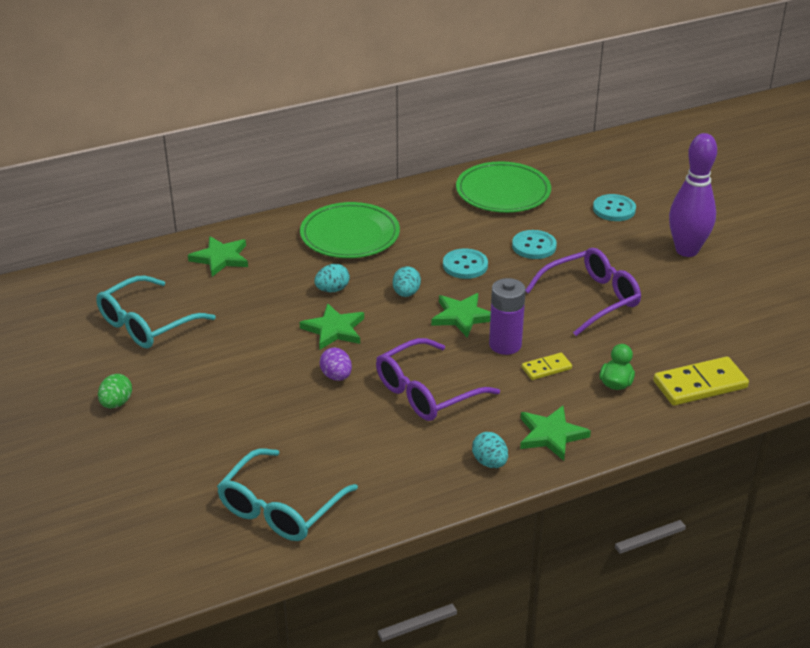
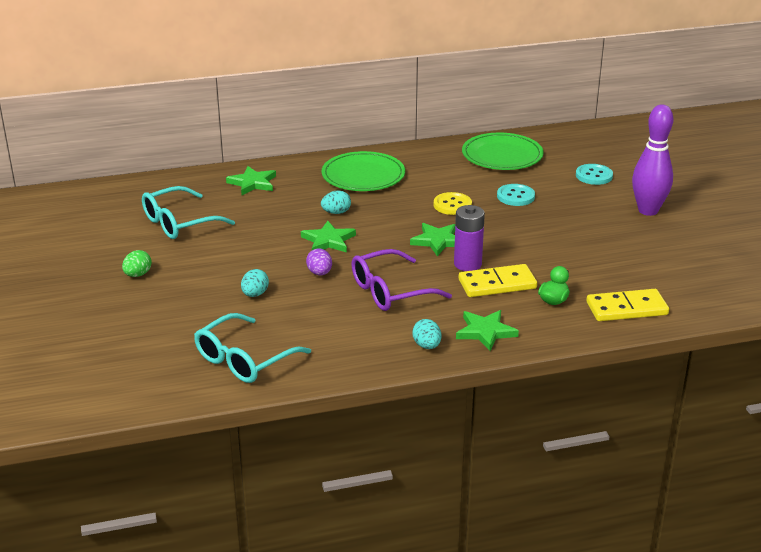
camera: 10 degrees right, 5 degrees down
turquoise egg [393,266,421,297] -> turquoise egg moved to [241,269,269,297]
turquoise button [443,248,488,279] -> yellow button [434,192,472,215]
yellow domino [522,353,572,380] -> yellow domino [459,264,537,297], size x1.83
purple glasses [526,248,641,336] -> none

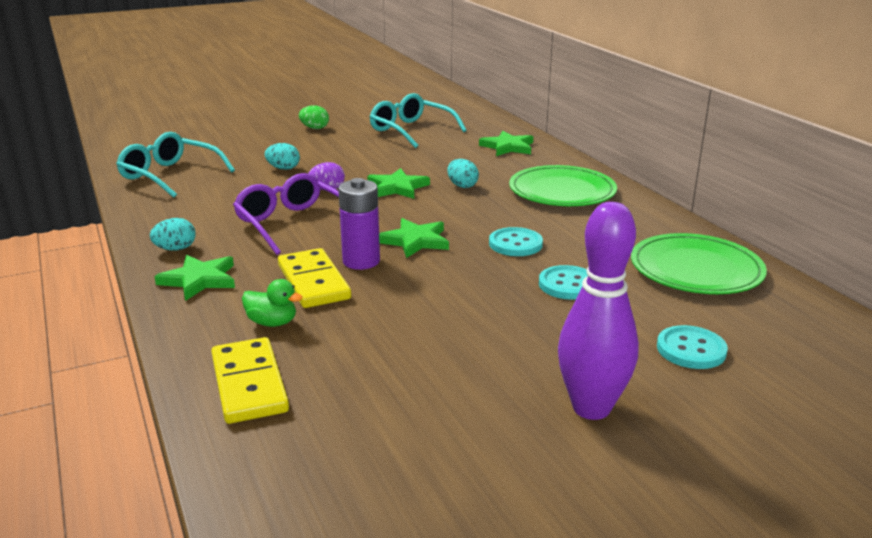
camera: 80 degrees right, 5 degrees down
yellow button [434,192,472,215] -> turquoise button [489,227,543,256]

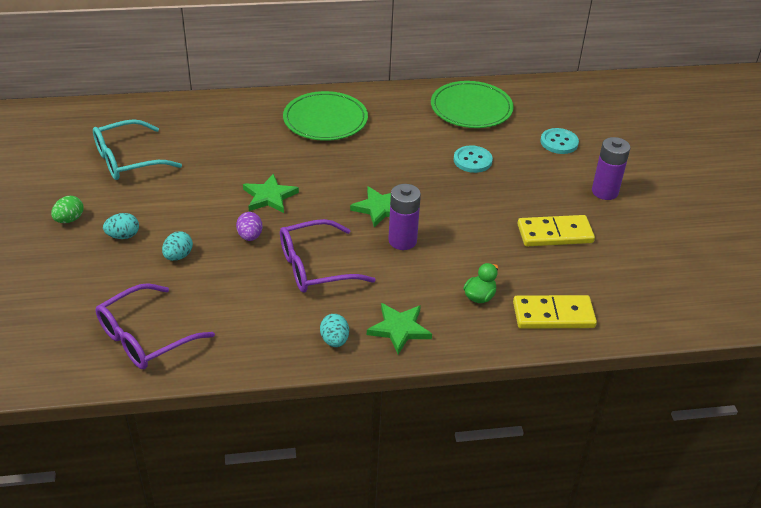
camera: 75 degrees left, 15 degrees up
turquoise glasses [116,132,235,198] -> purple glasses [95,283,215,369]
yellow domino [278,248,351,308] -> yellow domino moved to [517,215,595,246]
turquoise egg [447,159,479,188] -> turquoise egg moved to [103,213,139,239]
green star [479,131,533,156] -> none
turquoise button [489,227,543,256] -> none
purple bowling pin [558,202,639,420] -> purple battery [592,137,630,200]

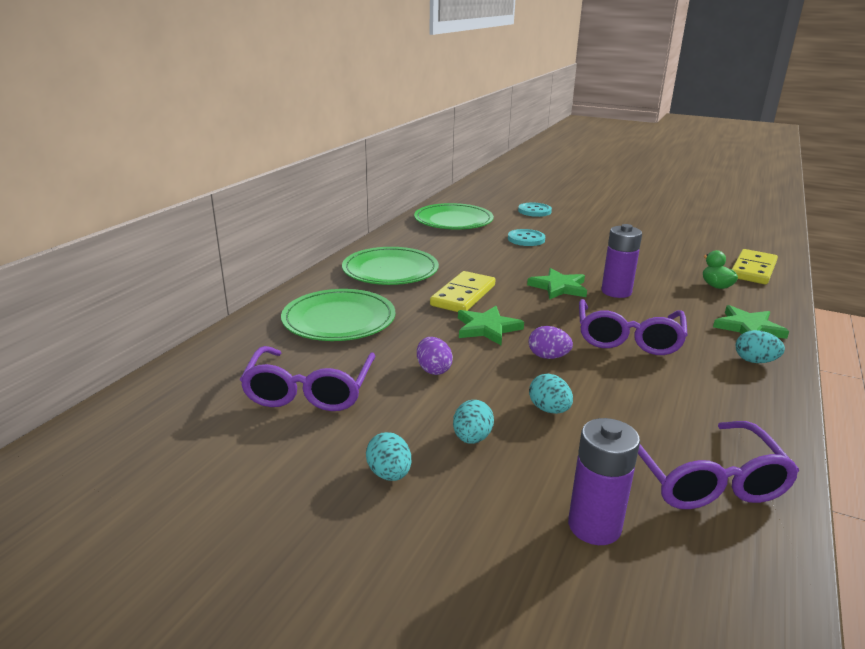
camera: 55 degrees left, 15 degrees down
green egg [51,196,83,223] -> turquoise egg [366,432,412,481]
turquoise glasses [93,119,182,180] -> purple glasses [240,346,375,411]
yellow domino [517,215,595,246] -> yellow domino moved to [430,271,495,312]
purple battery [592,137,630,200] -> purple battery moved to [568,418,640,545]
none -> green plate [281,289,395,341]
none -> purple egg [417,337,453,375]

